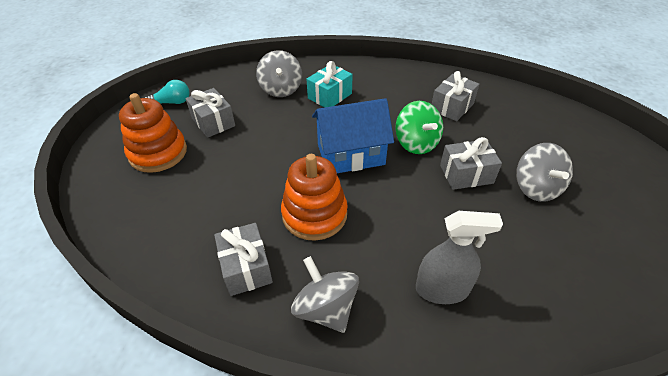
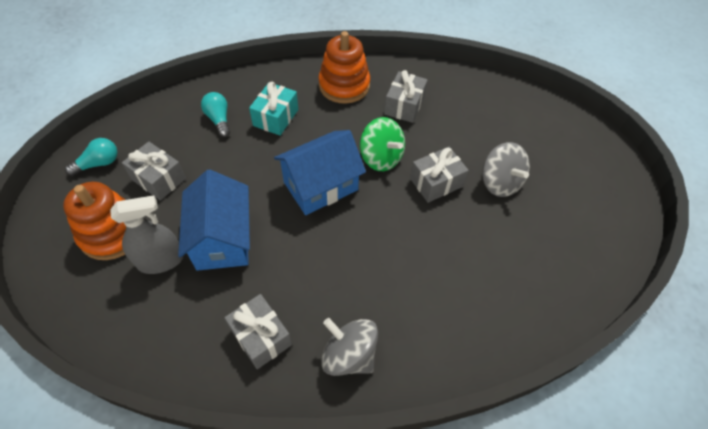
camera: 20 degrees left, 10 degrees up
grey spinning top [256,50,302,97] -> turquoise light bulb [201,92,230,137]
orange stacking toy [281,154,348,241] -> orange stacking toy moved to [318,31,370,104]
grey spray bottle [416,211,503,304] -> grey spray bottle moved to [110,195,184,274]
none -> blue house [178,170,250,271]

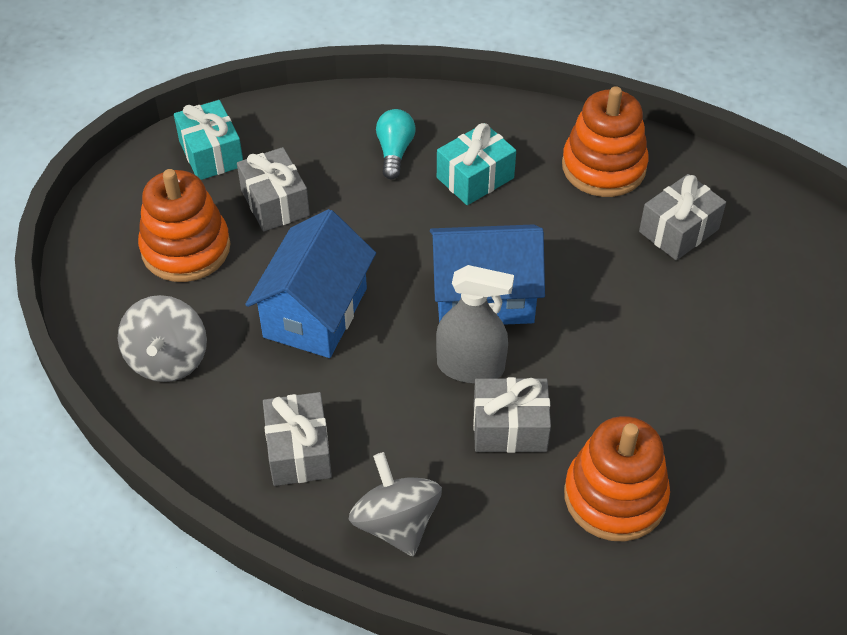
camera: 30 degrees right, 5 degrees down
turquoise light bulb [65,138,118,176] -> turquoise gift [174,100,243,180]
grey spray bottle [110,195,184,274] -> grey spray bottle moved to [436,265,514,383]
green spinning top [360,117,405,171] -> none
grey gift [410,147,469,203] -> grey gift moved to [473,377,551,453]
grey spinning top [482,142,530,197] -> grey spinning top moved to [118,295,207,382]
none -> orange stacking toy [564,416,670,541]

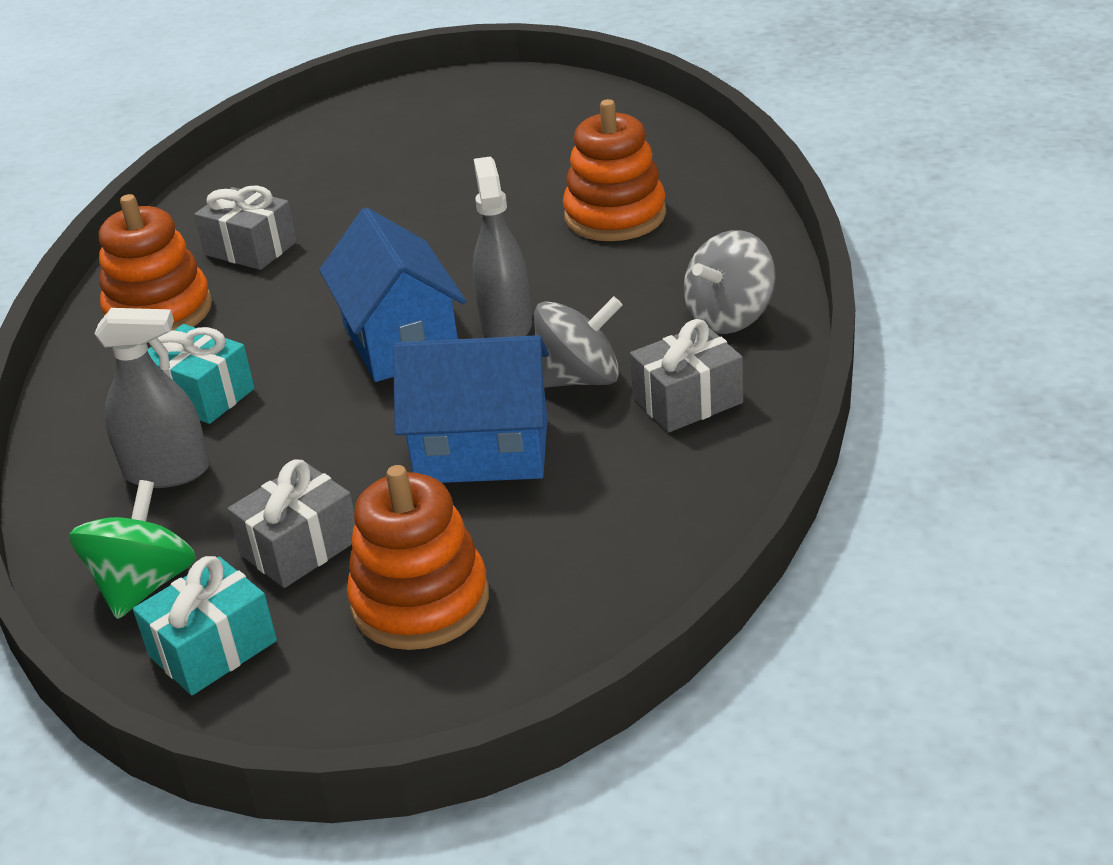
camera: 105 degrees left, 15 degrees down
grey spinning top [118,295,207,382] -> grey spinning top moved to [534,296,622,388]
turquoise light bulb [376,109,416,179] -> grey spray bottle [94,308,209,488]
grey gift [473,377,551,453] -> none
none -> green spinning top [69,480,196,619]

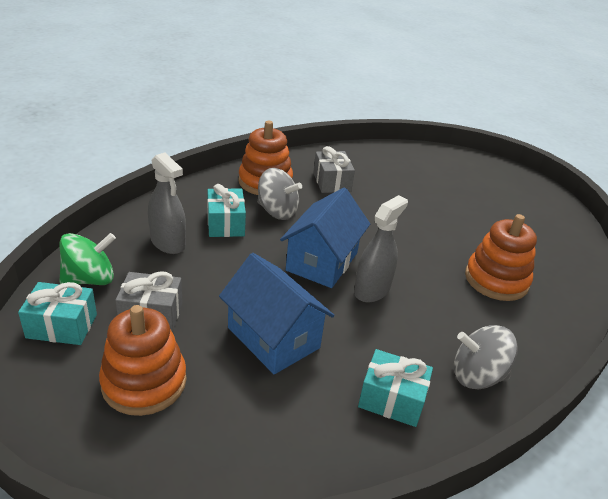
camera: 40 degrees right, 0 degrees up
grey spinning top [534,296,622,388] -> grey spinning top moved to [258,168,302,220]
grey gift [630,319,743,433] -> turquoise gift [358,349,433,427]

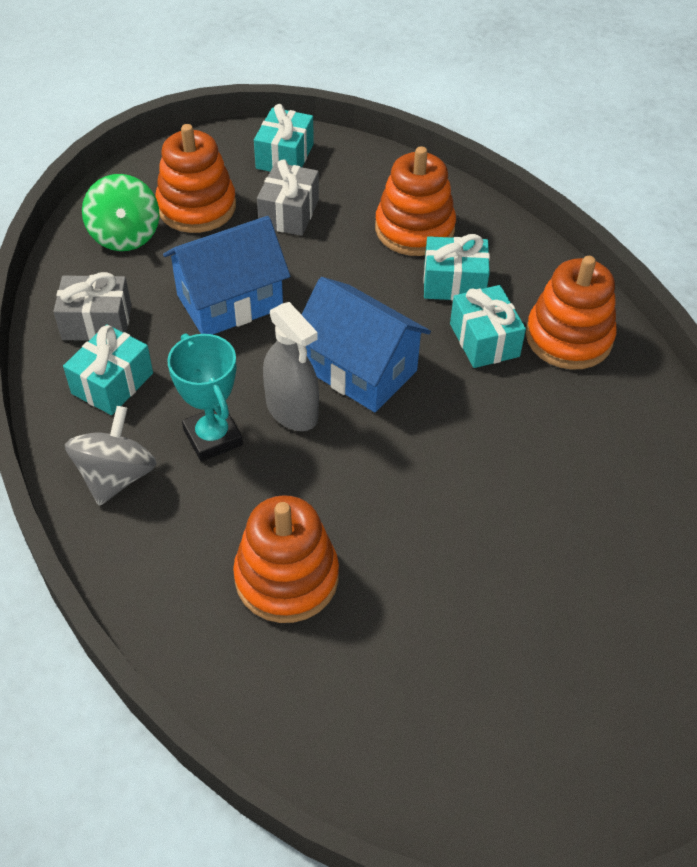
camera: 105 degrees right, 15 degrees up
green spinning top [59,233,116,285] -> green spinning top moved to [82,174,160,251]
grey spray bottle [148,152,186,254] -> orange stacking toy [375,146,456,256]
grey spinning top [258,168,302,220] -> turquoise gift [450,285,526,368]
grey gift [313,146,355,193] -> grey gift moved to [53,272,131,341]
none -> turquoise trophy [167,333,243,462]

